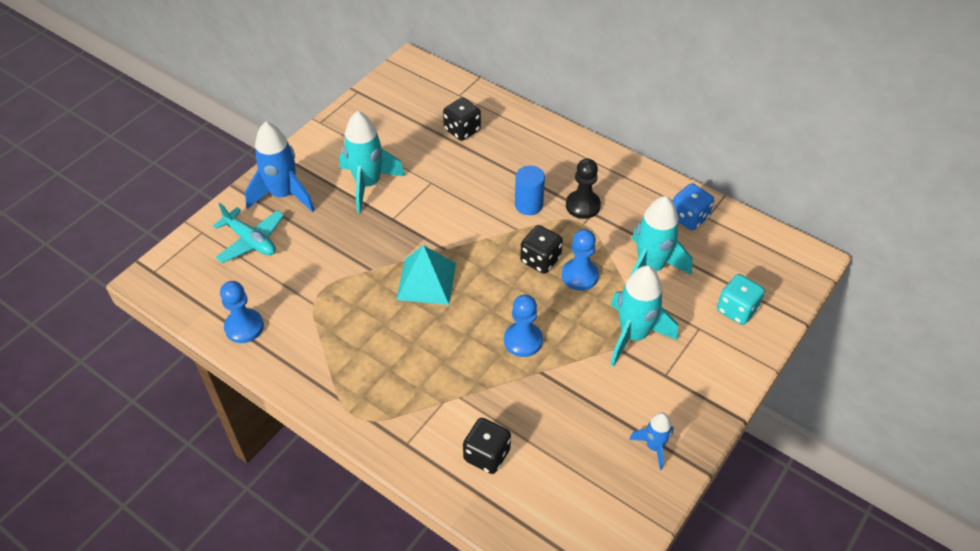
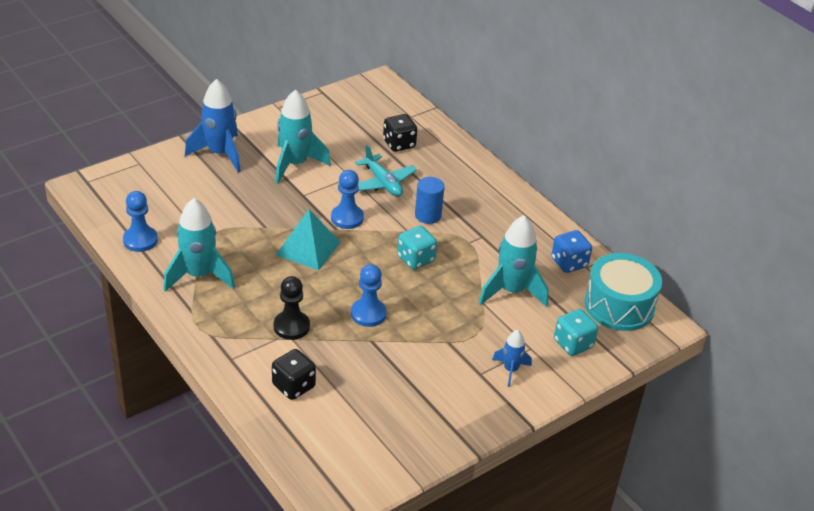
camera: 15 degrees right, 10 degrees down
turquoise plane [213,203,284,263] -> turquoise plane moved to [355,144,417,197]
black dice [520,225,563,274] -> turquoise dice [397,226,437,270]
blue pawn [562,229,599,291] -> blue pawn moved to [331,170,364,229]
black pawn [566,158,601,219] -> black pawn moved to [273,276,310,340]
turquoise rocket [610,266,678,367] -> turquoise rocket moved to [163,198,235,292]
blue rocket [629,412,674,470] -> blue rocket moved to [492,330,532,387]
none -> turquoise drum [585,253,662,331]

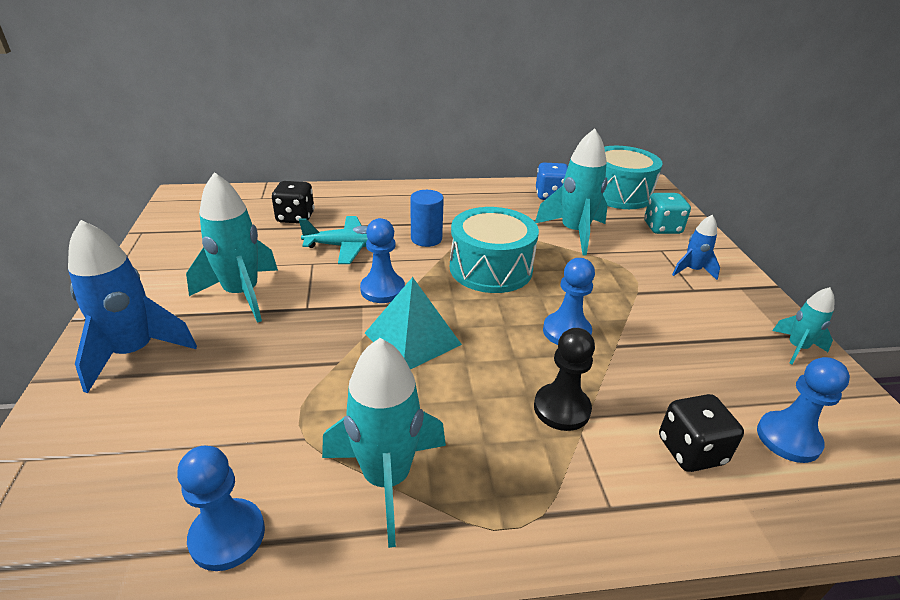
camera: 60 degrees left, 5 degrees down
turquoise dice [397,226,437,270] -> turquoise drum [450,207,539,293]
none -> blue pawn [757,357,850,463]
none -> turquoise rocket [772,287,835,364]

